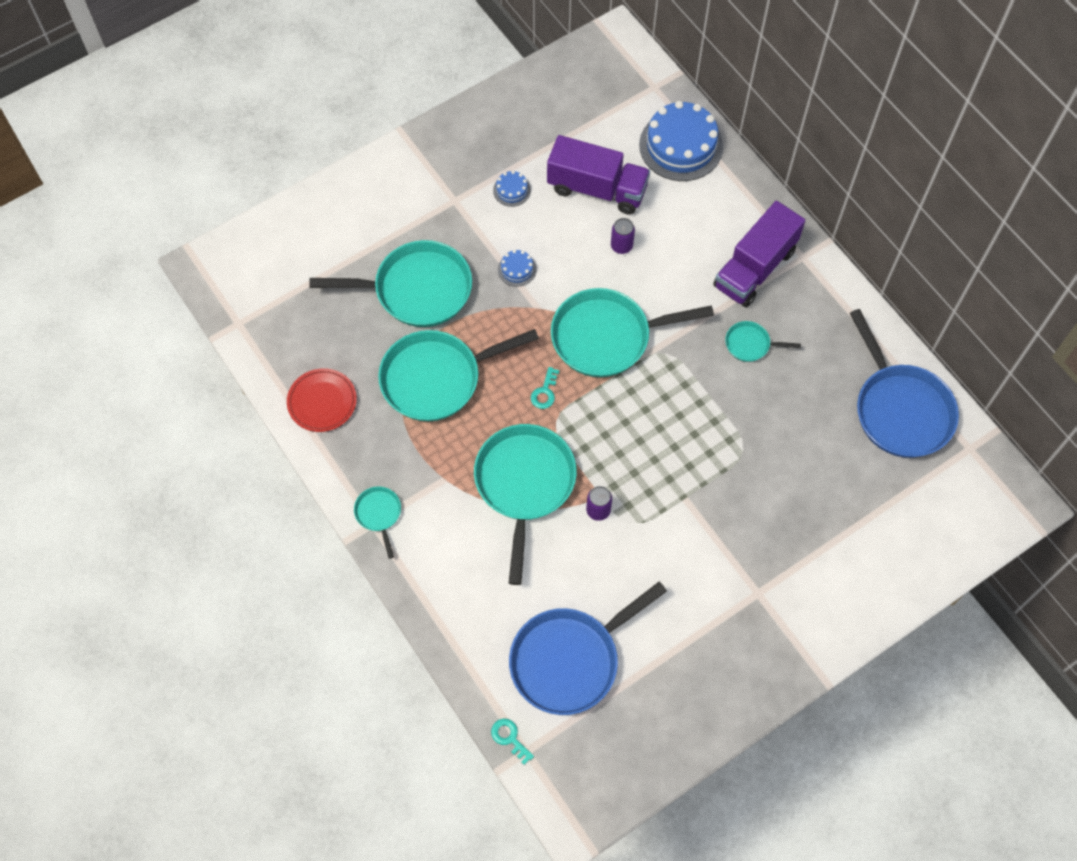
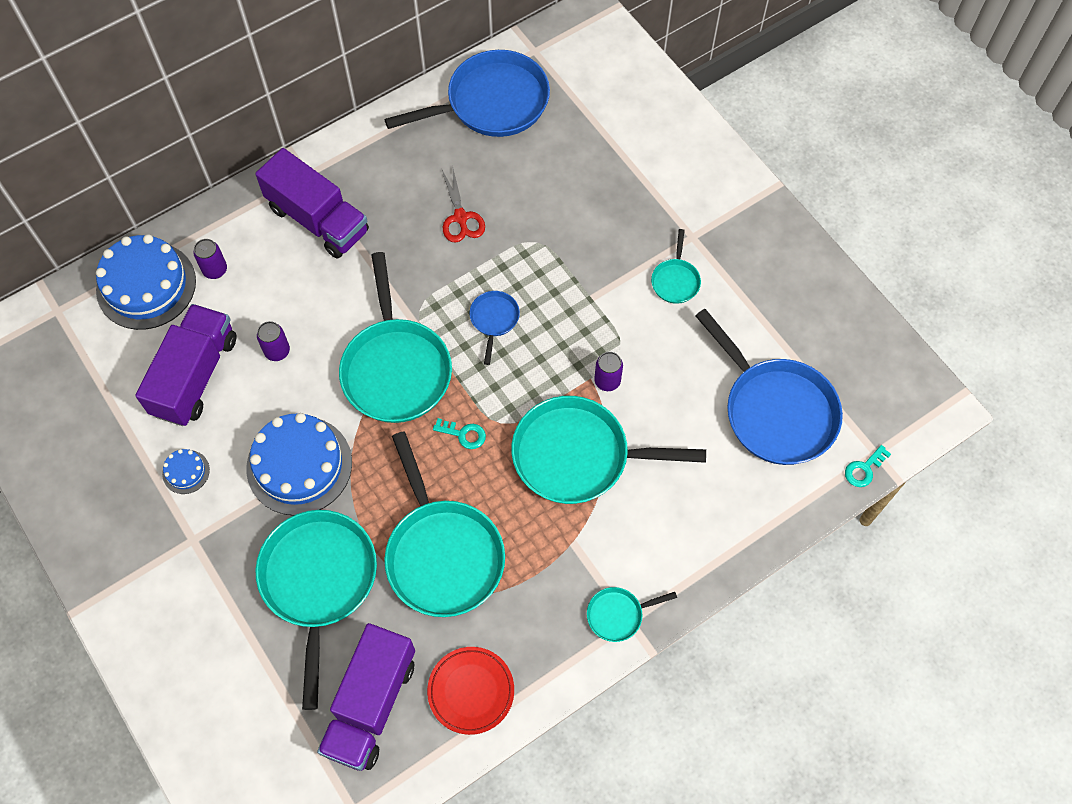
camera: 90 degrees left, 0 degrees up
blue cake [498,250,537,287] -> blue cake [246,413,352,516], size x2.25
turquoise pan [725,321,801,362] -> turquoise pan moved to [651,229,701,304]
none -> purple can [193,239,227,279]
none -> purple truck [317,623,415,771]
none -> red scissors [441,168,485,242]
none -> blue pan [469,291,520,365]

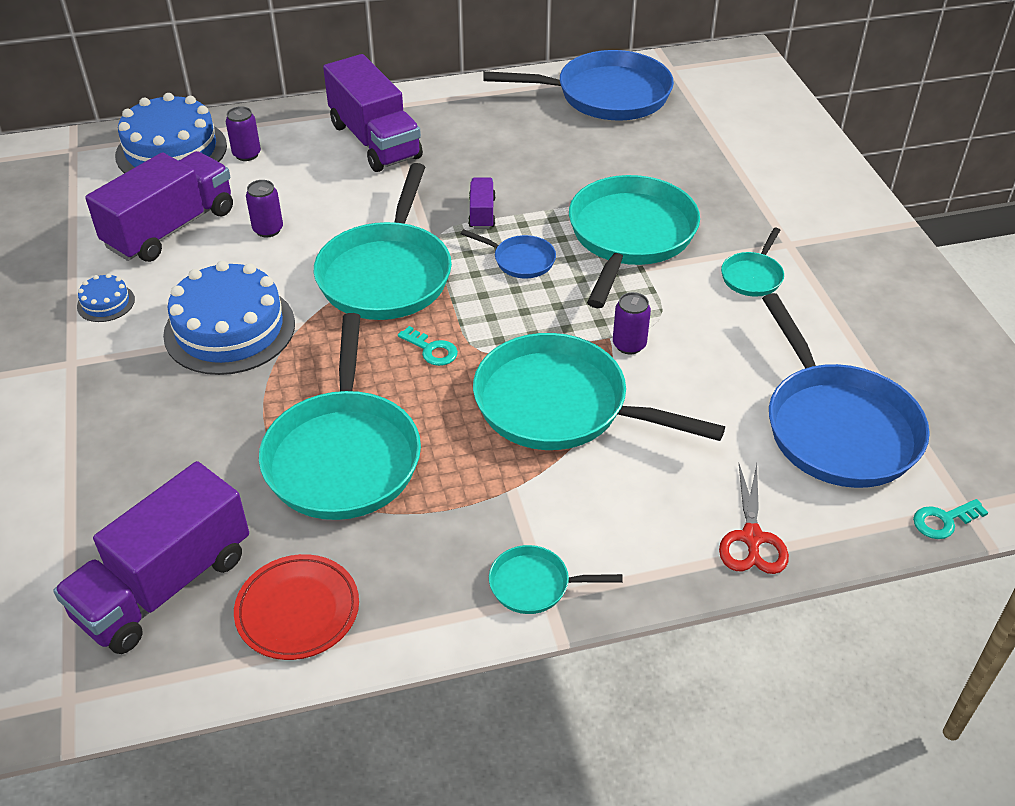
camera: 20 degrees right, 20 degrees down
turquoise pan [255,510,377,710] -> turquoise pan moved to [569,175,700,308]
red scissors [441,168,485,242] -> red scissors moved to [719,464,789,574]
blue pan [469,291,520,365] -> blue pan turned 90 degrees clockwise [461,229,556,278]
none -> purple truck [468,177,496,229]

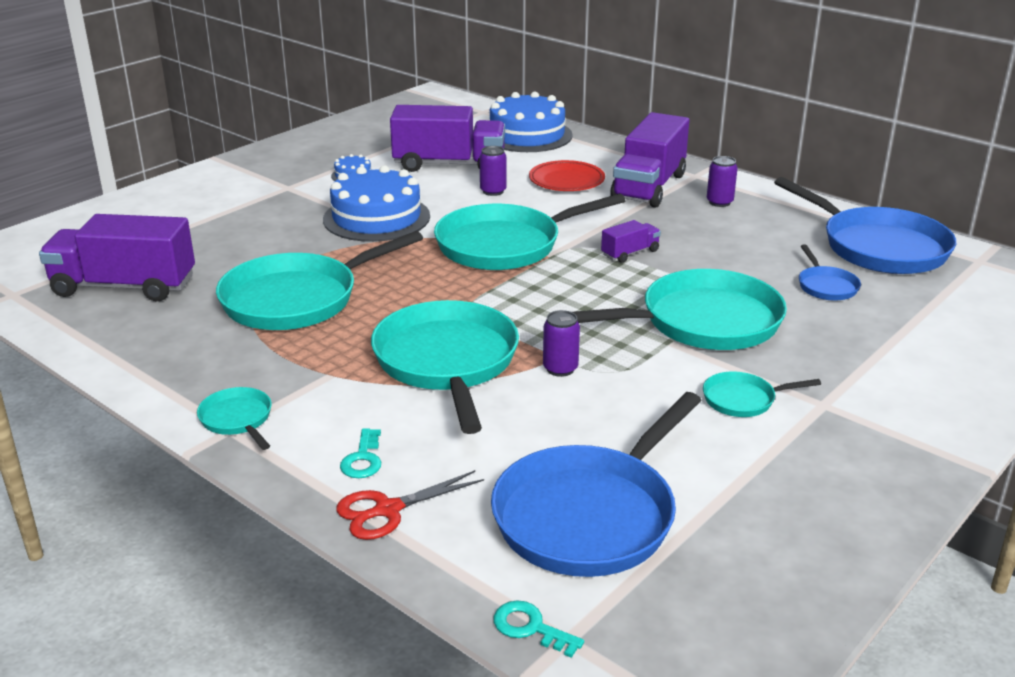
camera: 55 degrees right, 15 degrees down
purple can [226,106,261,161] -> purple can moved to [707,156,738,207]
red plate [234,554,359,660] -> red plate moved to [529,160,605,191]
turquoise key [398,326,458,366] -> turquoise key moved to [340,428,381,478]
blue pan [461,229,556,278] -> blue pan moved to [799,244,861,301]

